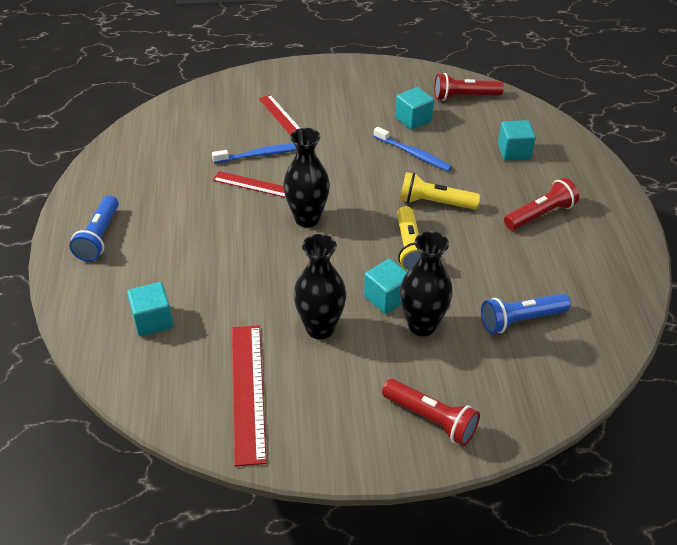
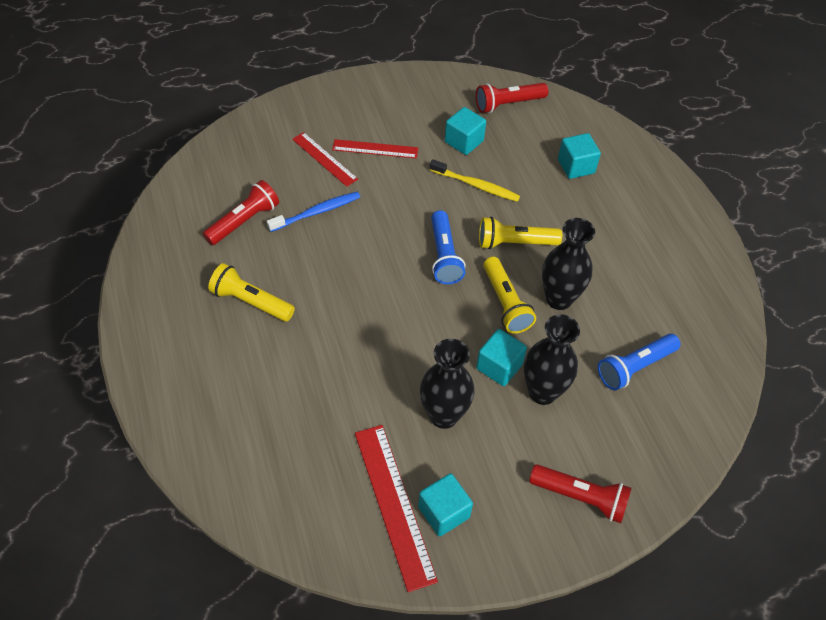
camera: 15 degrees left, 10 degrees up
blue flashlight [69,195,119,261] -> blue flashlight moved to [431,210,466,284]
turquoise cube [127,282,173,336] -> turquoise cube moved to [418,473,473,536]
red ruler [213,171,286,198] -> red ruler moved to [332,139,418,159]
black vase [283,128,330,227] -> black vase moved to [542,218,595,310]
blue toothbrush [374,127,452,171] -> yellow toothbrush [430,159,520,202]
red flashlight [504,178,579,230] -> red flashlight moved to [203,180,279,245]
none -> yellow flashlight [208,263,295,322]

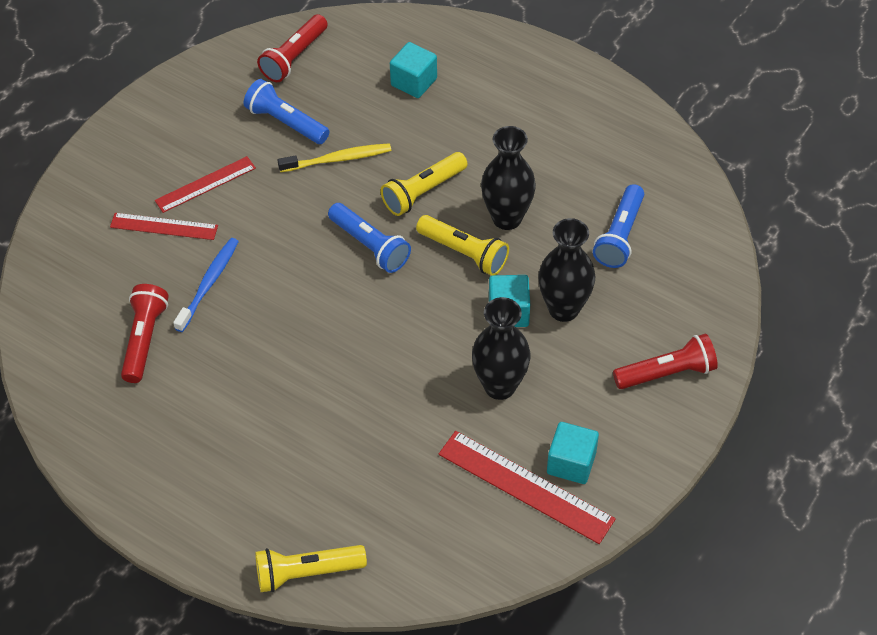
camera: 35 degrees left, 0 degrees up
yellow flashlight [208,263,295,322] -> yellow flashlight moved to [255,545,367,592]
turquoise cube [445,107,486,155] -> blue flashlight [244,79,329,144]

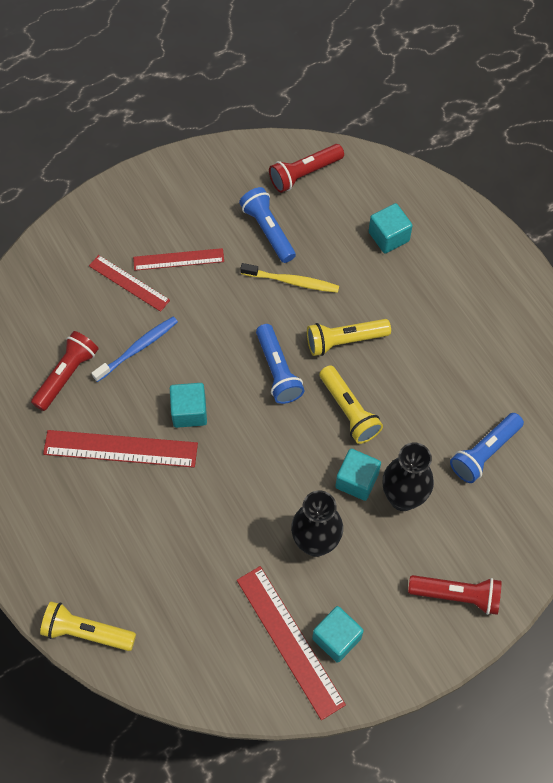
camera: 25 degrees right, 10 degrees up
black vase [481,126,536,230] -> none
none -> red ruler [43,430,198,468]
none -> turquoise cube [170,383,207,428]

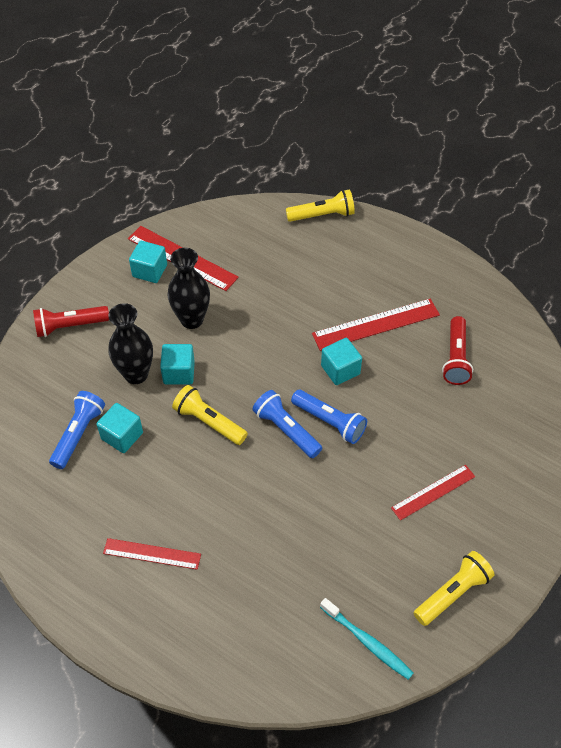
camera: 155 degrees right, 10 degrees down
red ruler [89,255,170,312] -> red ruler moved to [103,538,201,570]
blue toothbrush [92,316,178,382] -> none
blue flashlight [239,187,296,263] -> blue flashlight moved to [291,390,367,444]
yellow toothbrush [240,263,339,293] -> none
red flashlight [269,144,344,193] -> turquoise toothbrush [320,598,413,680]
yellow flashlight [307,319,391,356] -> yellow flashlight moved to [414,551,495,626]
turquoise cube [369,203,413,253] -> turquoise cube moved to [97,403,143,453]

